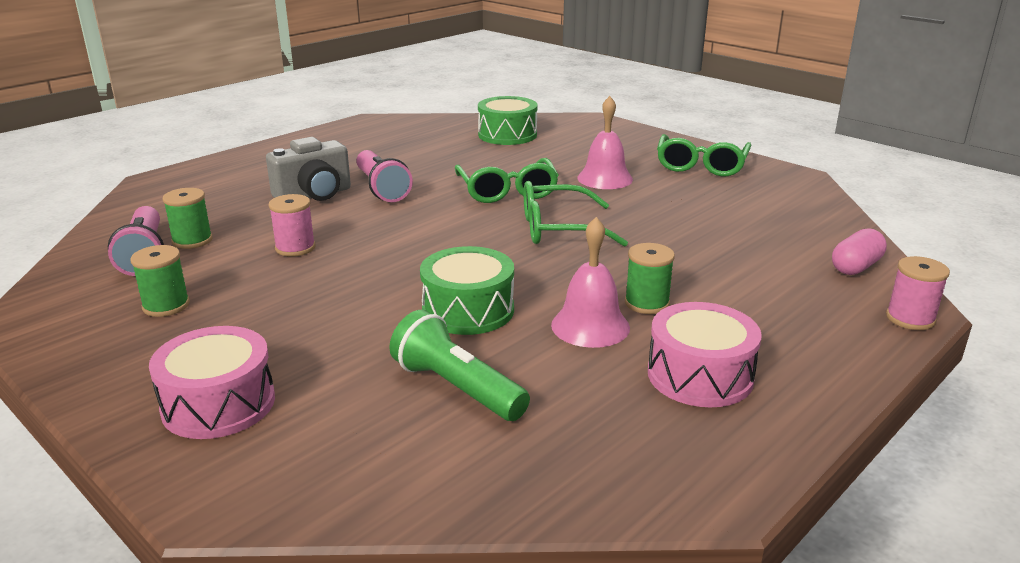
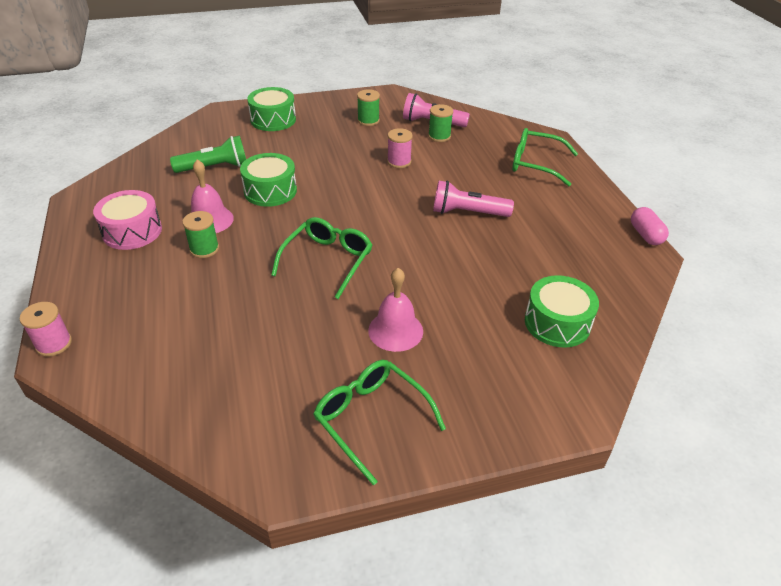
camera: 120 degrees right, 15 degrees up
pink drum [149,326,275,439] -> green drum [247,87,296,131]
grey camera [266,137,351,201] -> none
green glasses [455,158,559,203] -> green glasses moved to [512,128,578,187]
pink capsule [832,228,887,275] -> pink capsule moved to [631,207,669,245]

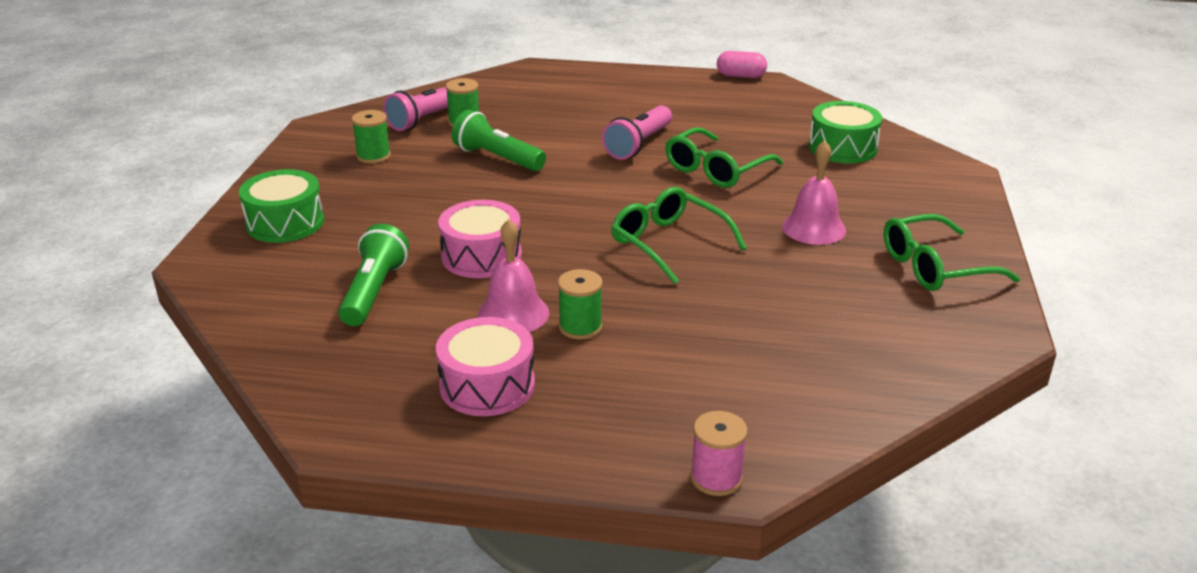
camera: 65 degrees left, 10 degrees down
green drum [240,153,297,207] -> pink drum [438,200,522,278]
pink spool [387,128,413,168] -> green flashlight [452,110,546,171]
green glasses [512,128,578,187] -> green glasses moved to [665,127,783,188]

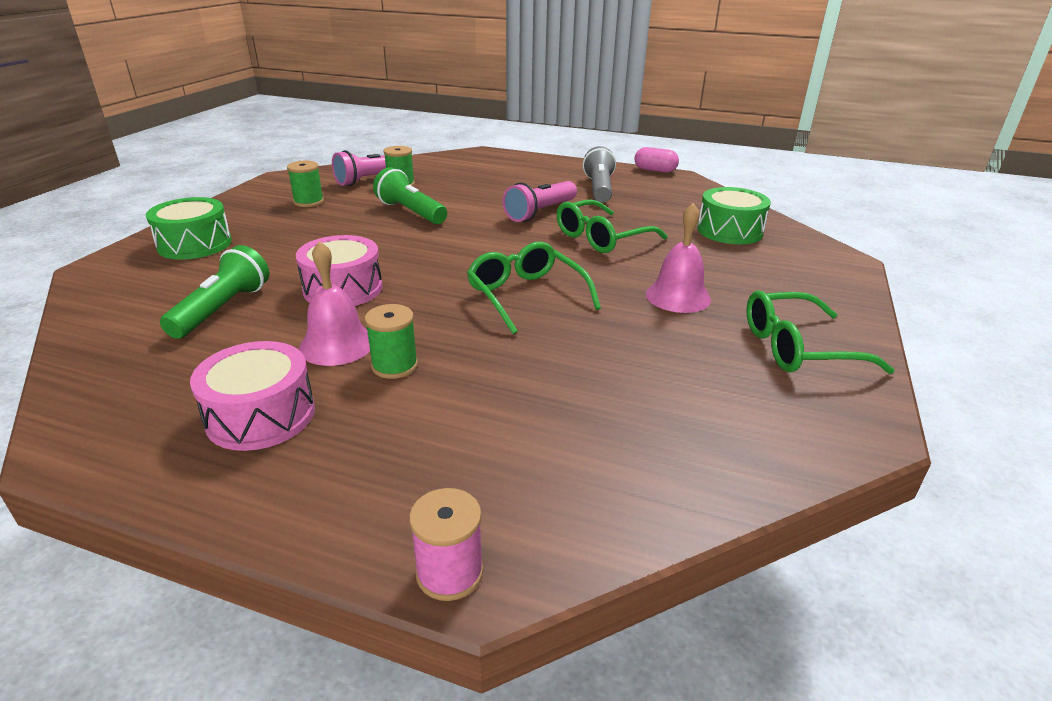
camera: 10 degrees right, 0 degrees up
none -> grey flashlight [583,146,616,203]

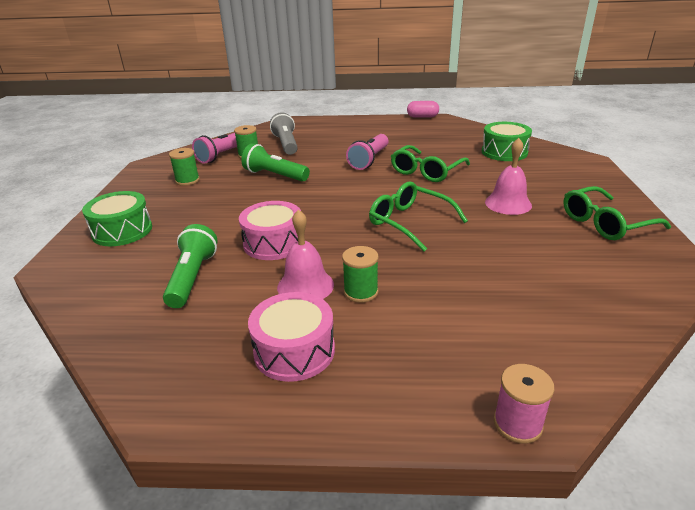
camera: 15 degrees left, 0 degrees up
grey flashlight [583,146,616,203] -> grey flashlight moved to [270,112,298,155]

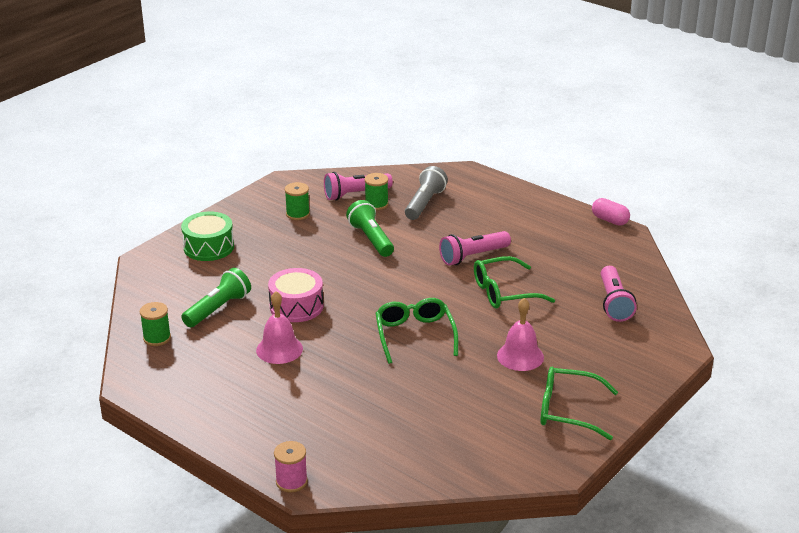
camera: 35 degrees right, 0 degrees up
pink drum [248,292,335,382] -> none
green spool [342,246,379,303] -> green spool moved to [140,302,171,346]
green drum [482,122,532,161] -> pink flashlight [601,266,637,322]

